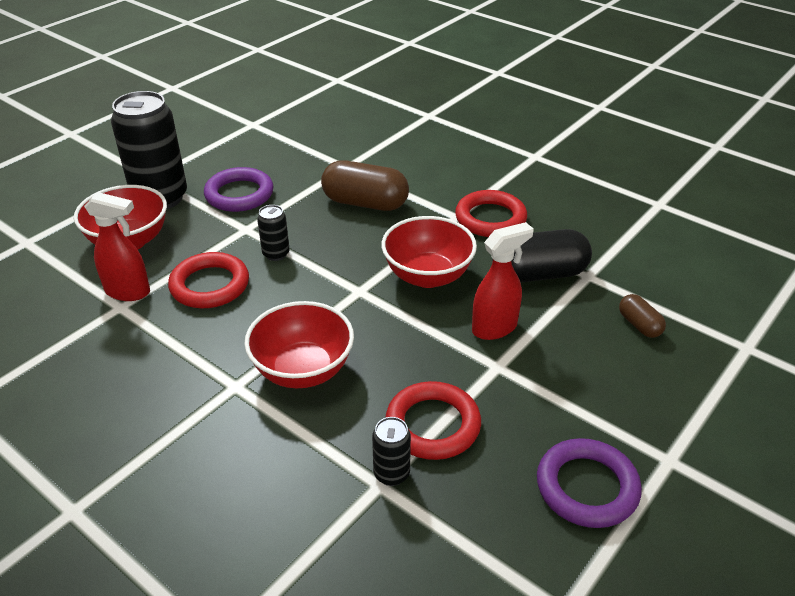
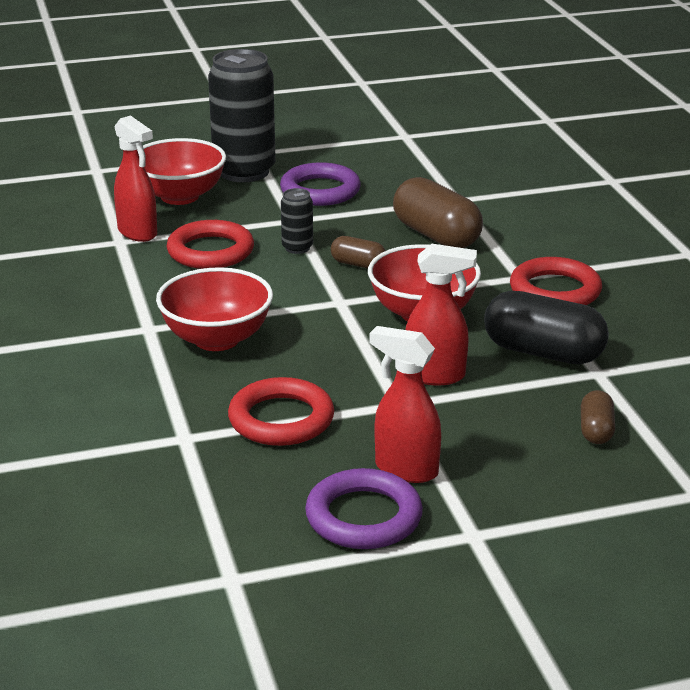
camera: 35 degrees right, 10 degrees down
black can [372,417,411,486] -> none
none -> brown capsule [331,236,386,268]
none -> red spray bottle [369,326,441,483]

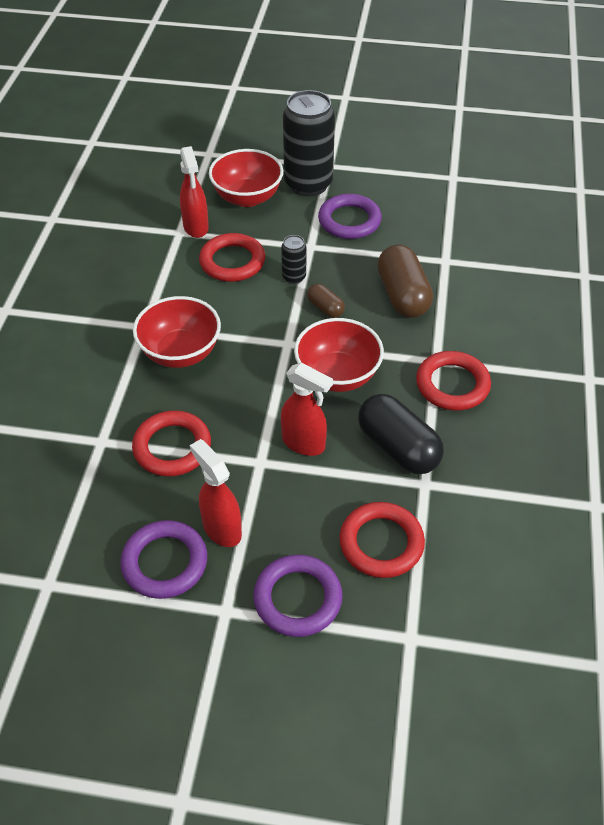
camera: 25 degrees right, 20 degrees up
brown capsule [581,390,615,444] -> red ring [339,502,425,578]
none -> purple ring [253,554,342,637]

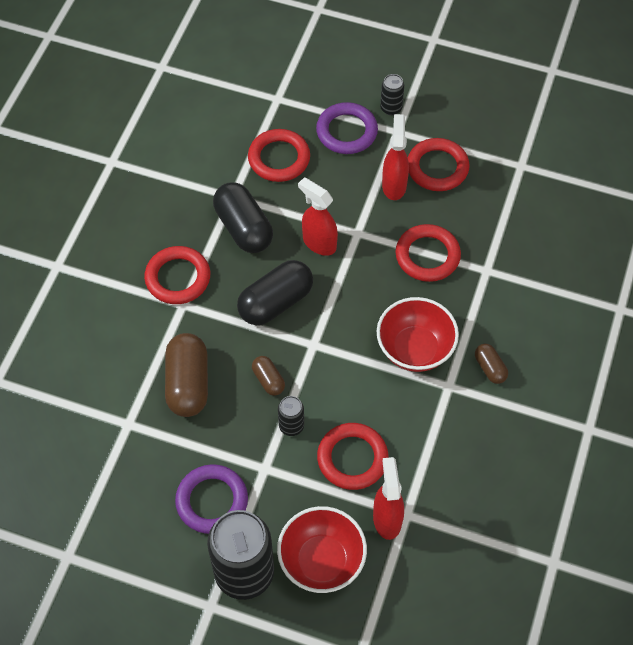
camera: 170 degrees left, 10 degrees up
purple ring [120,520,207,599] -> red ring [408,138,470,191]
red spray bottle [190,439,242,547] -> red spray bottle turned 150 degrees counterclockwise [382,114,409,200]
red bowl [294,318,384,392] -> black capsule [237,260,313,325]
none -> black can [380,74,404,115]
none -> brown capsule [475,344,508,384]

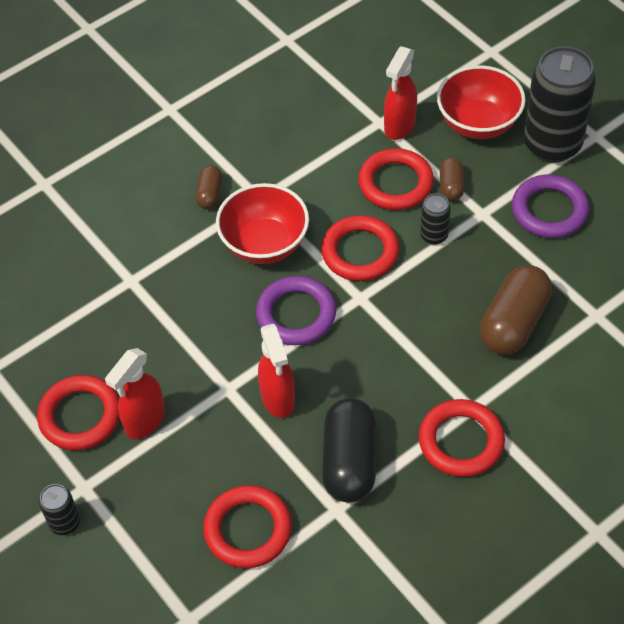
camera: 145 degrees left, 5 degrees down
black capsule [237,260,313,325] -> none
brown capsule [252,356,285,396] -> brown capsule moved to [440,157,464,201]
purple ring [316,102,378,154] -> purple ring moved to [256,276,336,345]
red ring [395,224,461,282] -> red ring moved to [321,215,399,281]

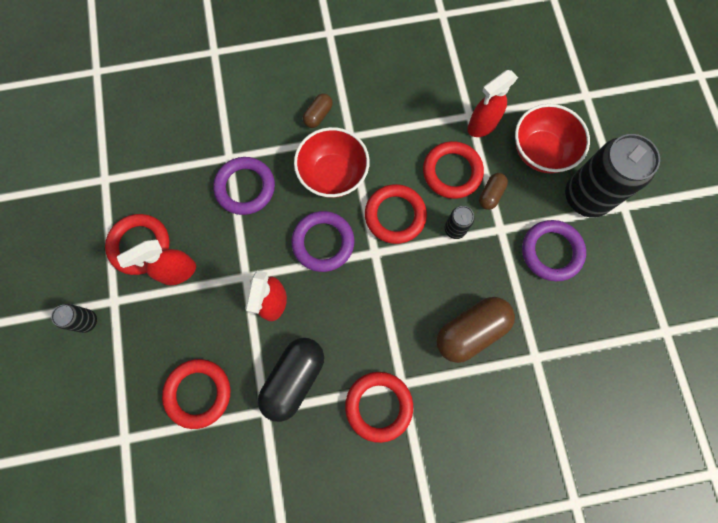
camera: 25 degrees right, 20 degrees up
none -> purple ring [213,157,275,215]

